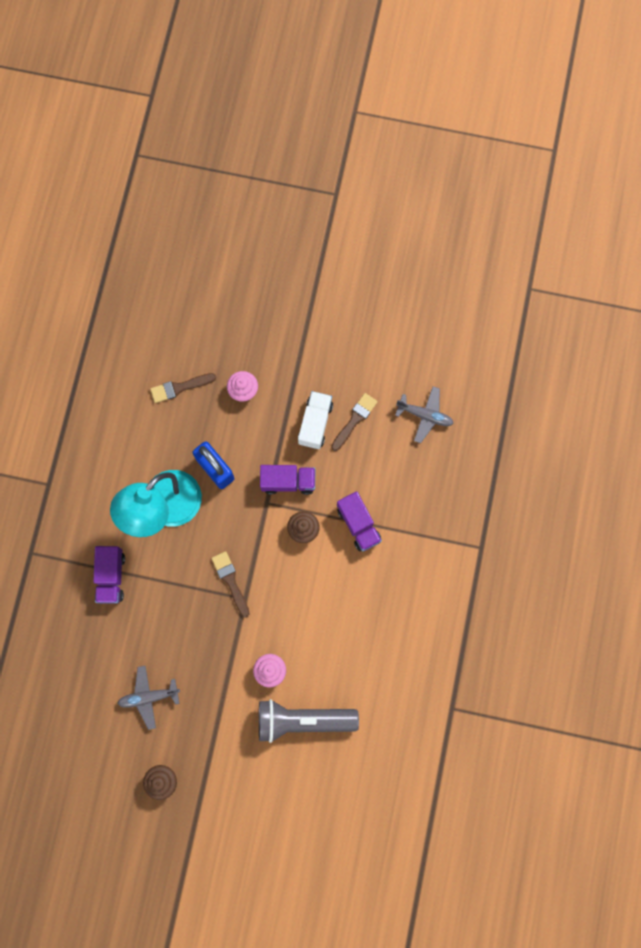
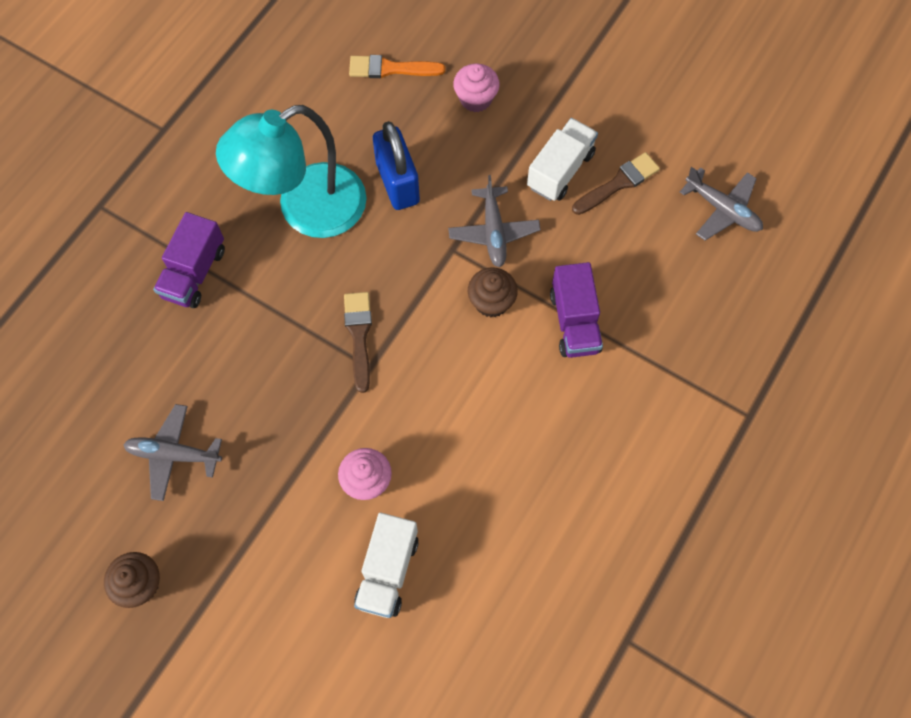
camera: 20 degrees right, 10 degrees down
brown brush [150,373,216,403] -> orange brush [349,55,445,78]
grey flashlight [259,699,359,743] -> white truck [354,513,419,618]
purple truck [260,465,315,495] -> grey plane [448,175,541,267]

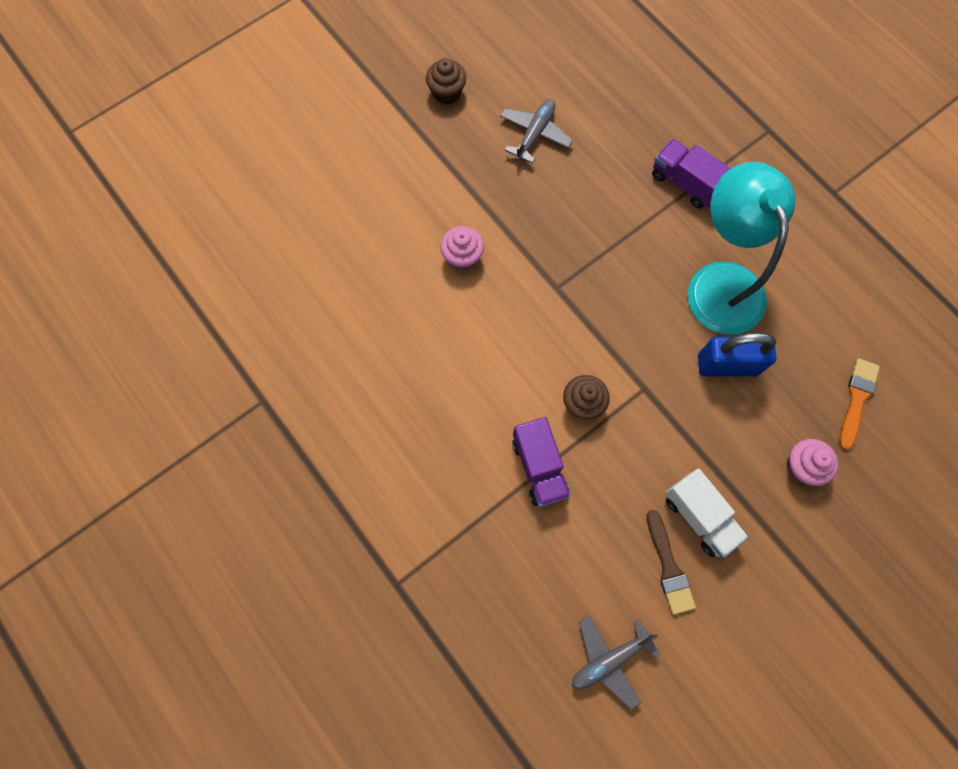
camera: 110 degrees right, 5 degrees up
brown brush [344,292,372,393] -> none
white truck [354,513,419,618] -> none
grey plane [448,175,541,267] -> none
purple truck [550,262,603,358] -> purple truck turned 120 degrees counterclockwise [512,417,571,507]

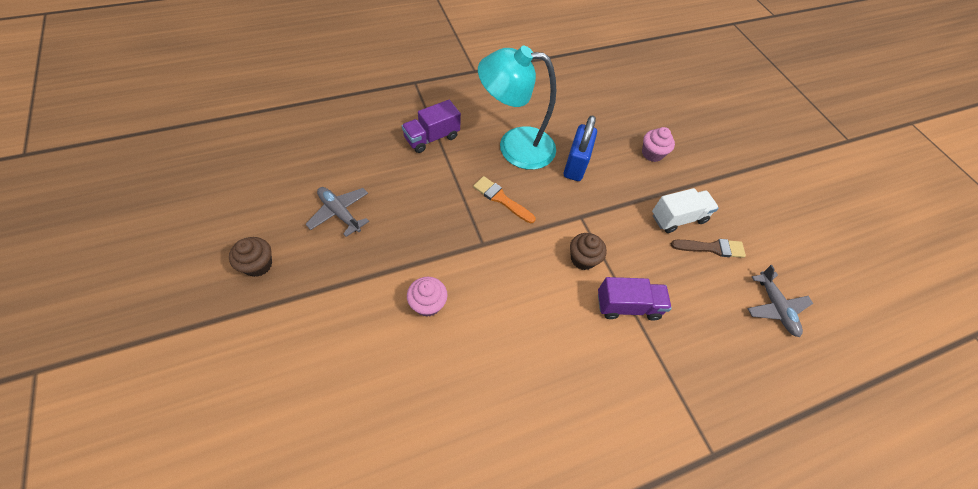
camera: 80 degrees left, 15 degrees down
orange brush [839,358,880,450] -> orange brush moved to [473,176,536,223]

